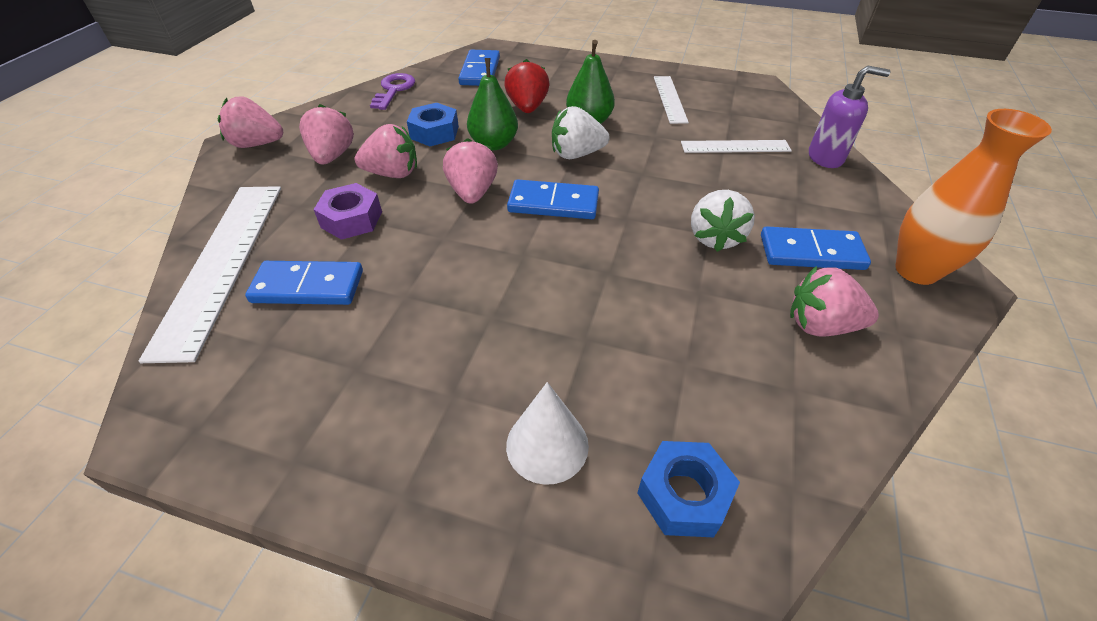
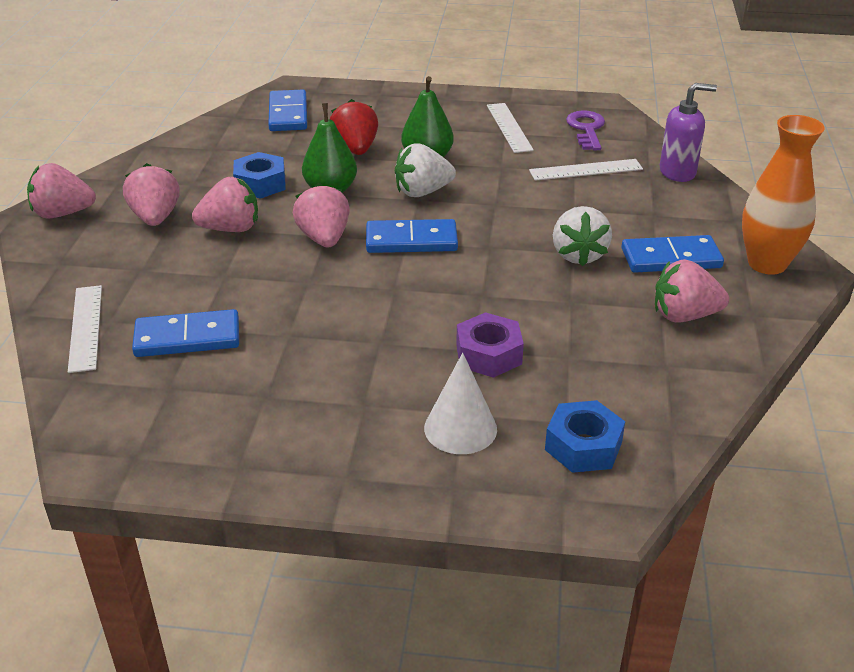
camera: 10 degrees left, 10 degrees down
white ruler [139,186,281,363] -> white ruler [68,285,102,373], size x0.54
purple nut [313,183,382,240] -> purple nut moved to [456,312,524,378]
purple key [370,73,415,110] -> purple key moved to [566,110,605,150]

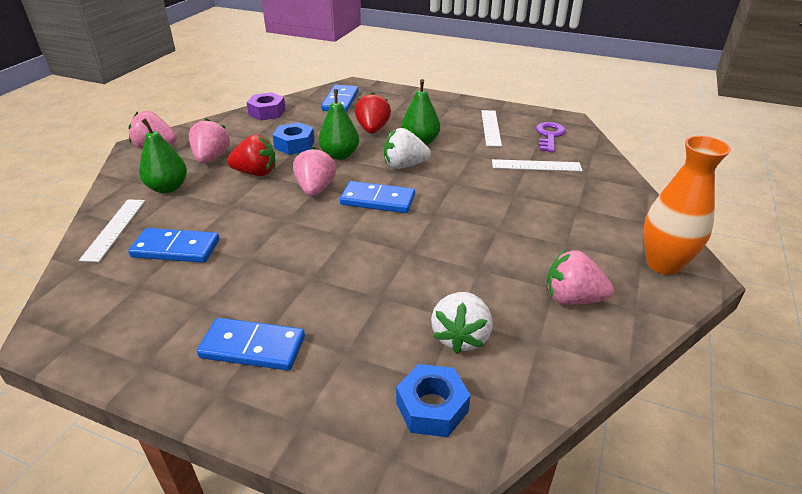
camera: 15 degrees right, 0 degrees up
pink strawberry [192,177,258,232] -> red strawberry [227,135,275,176]
white cone [424,353,497,454] -> none
purple nut [456,312,524,378] -> purple nut moved to [246,92,286,121]
white strawberry [553,206,612,266] -> white strawberry moved to [431,292,493,354]
blue domino [622,235,724,273] -> blue domino moved to [197,318,305,371]
purple soap dispenser [660,83,717,182] -> none
none -> green pear [139,118,187,193]

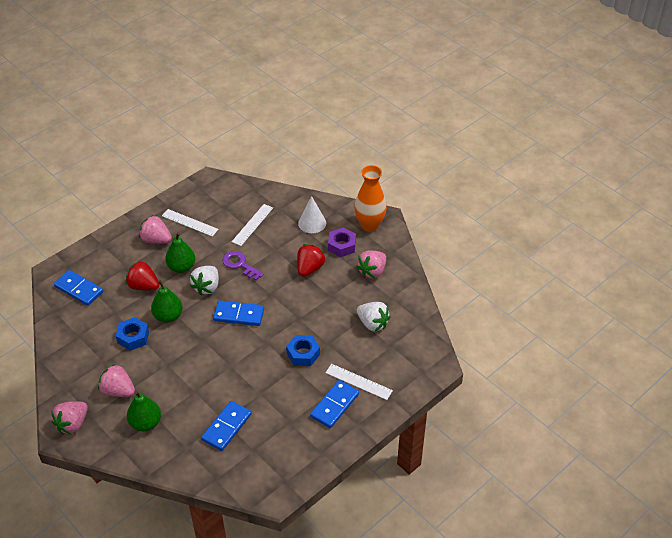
camera: 65 degrees left, 10 degrees up
white ruler [79,199,145,262] -> white ruler moved to [325,364,393,400]
red strawberry [227,135,275,176] -> red strawberry moved to [297,244,325,277]
purple nut [246,92,286,121] -> purple nut moved to [328,227,356,257]
pink strawberry [293,147,336,196] -> pink strawberry moved to [139,215,172,244]
blue domino [340,181,415,213] -> blue domino turned 60 degrees clockwise [213,300,264,326]
blue nut [396,364,471,437] -> blue nut moved to [286,335,320,366]
purple key [536,122,566,152] -> purple key moved to [222,251,264,280]
none -> white cone [298,196,326,233]

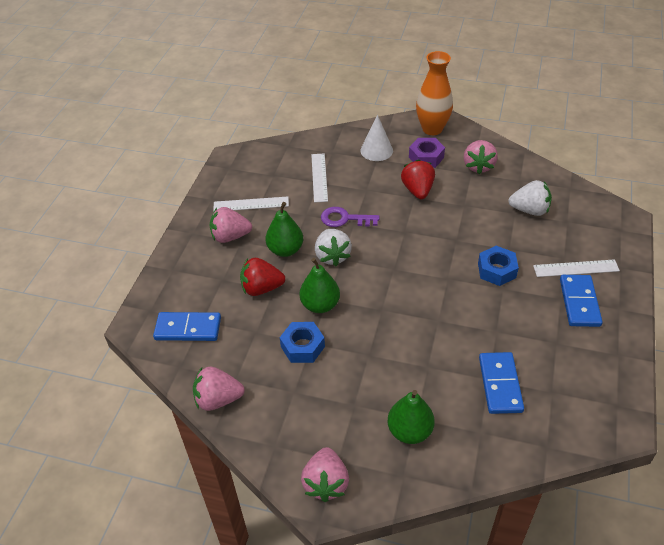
camera: 30 degrees left, 0 degrees up
pink strawberry [98,364,135,397] -> pink strawberry moved to [193,367,245,411]
blue domino [213,300,264,326] -> none

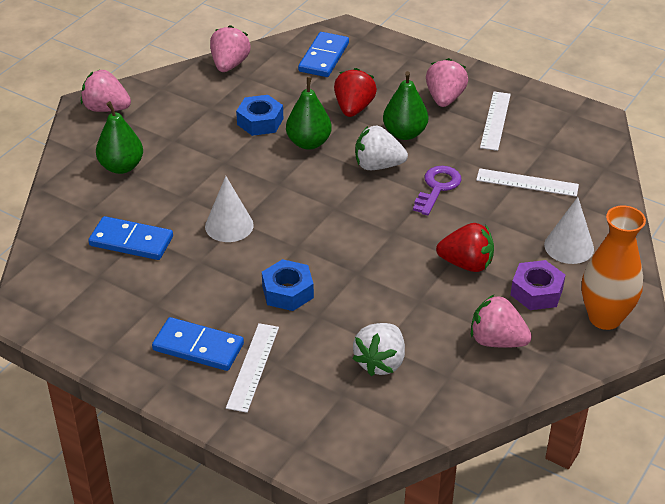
camera: 105 degrees right, 5 degrees down
none -> white cone [205,176,254,242]

